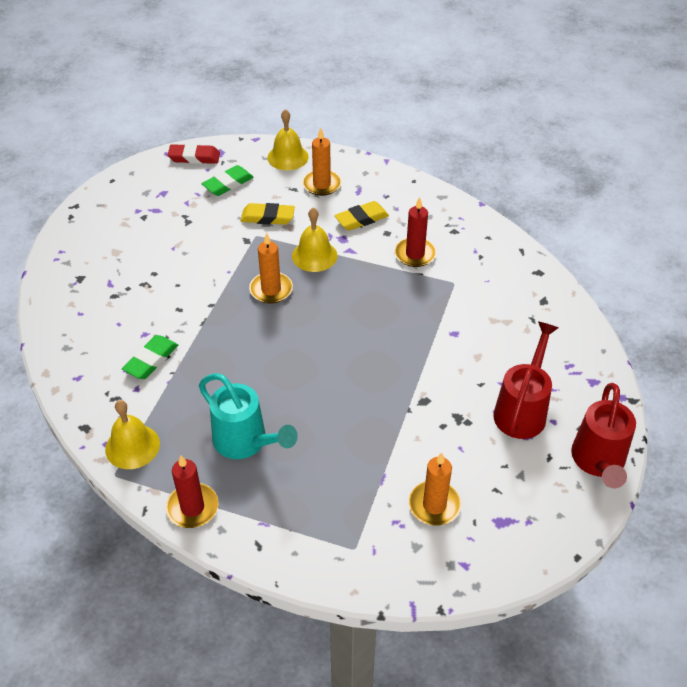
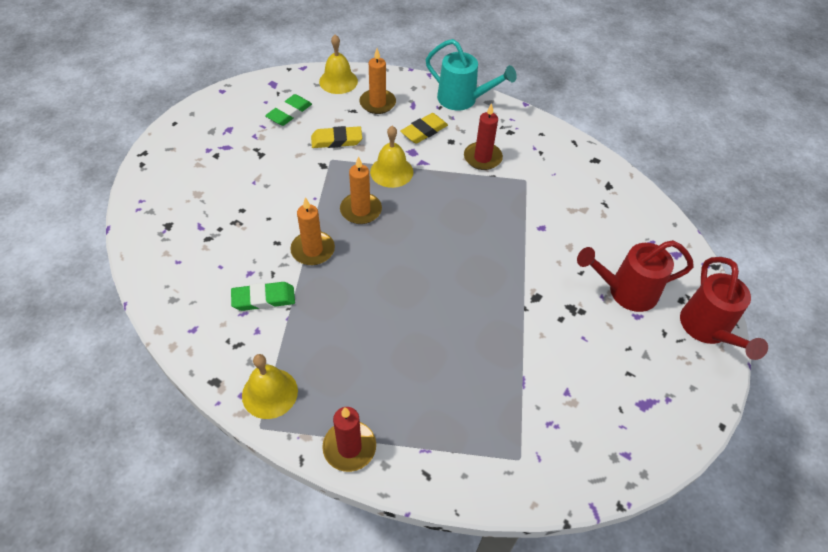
camera: 15 degrees left, 5 degrees up
green eraser [122,335,178,379] -> green eraser turned 60 degrees clockwise [231,282,295,311]
red eraser [168,144,220,164] -> none
turquoise watering can [199,373,298,459] -> turquoise watering can moved to [425,39,517,110]
orange candle [409,453,461,526] -> orange candle moved to [290,197,335,265]
red watering can [493,322,559,439] -> red watering can turned 105 degrees counterclockwise [577,240,694,312]

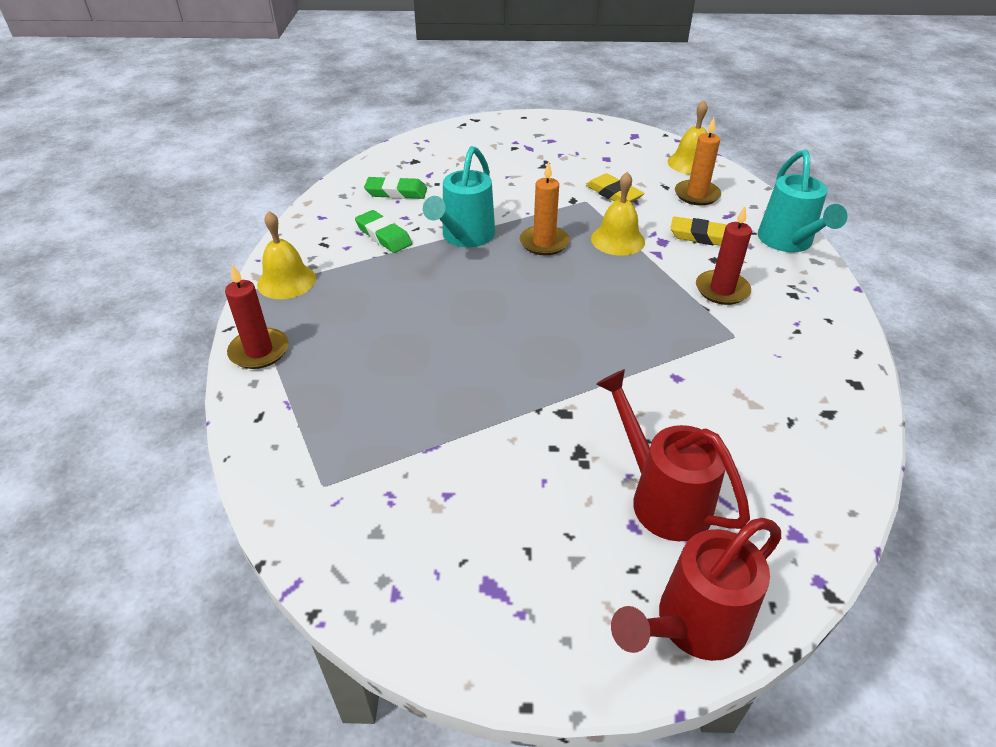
camera: 60 degrees right, 10 degrees down
green eraser [265,94,312,126] -> green eraser moved to [364,176,427,199]
orange candle [290,197,335,265] -> turquoise watering can [423,146,495,247]

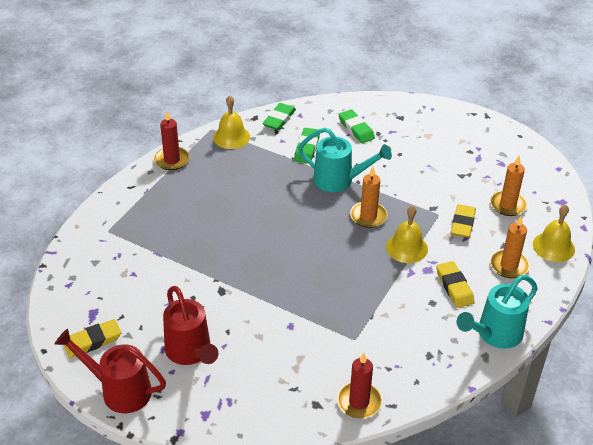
camera: 55 degrees right, 0 degrees up
turquoise watering can [423,146,495,247] -> turquoise watering can turned 150 degrees counterclockwise [298,127,392,192]
red watering can [596,369,750,541] -> red watering can turned 135 degrees clockwise [163,286,218,365]
red candle [696,206,752,305] -> red candle moved to [337,353,382,419]
none -> yellow eraser [64,319,122,358]
none -> green eraser [263,103,296,130]
none -> orange candle [490,156,527,216]

